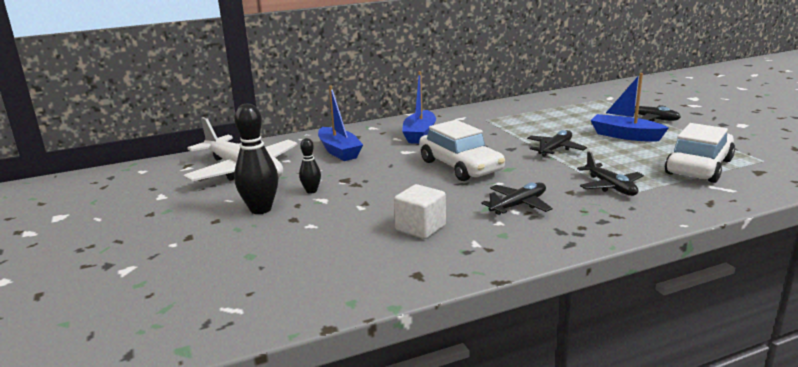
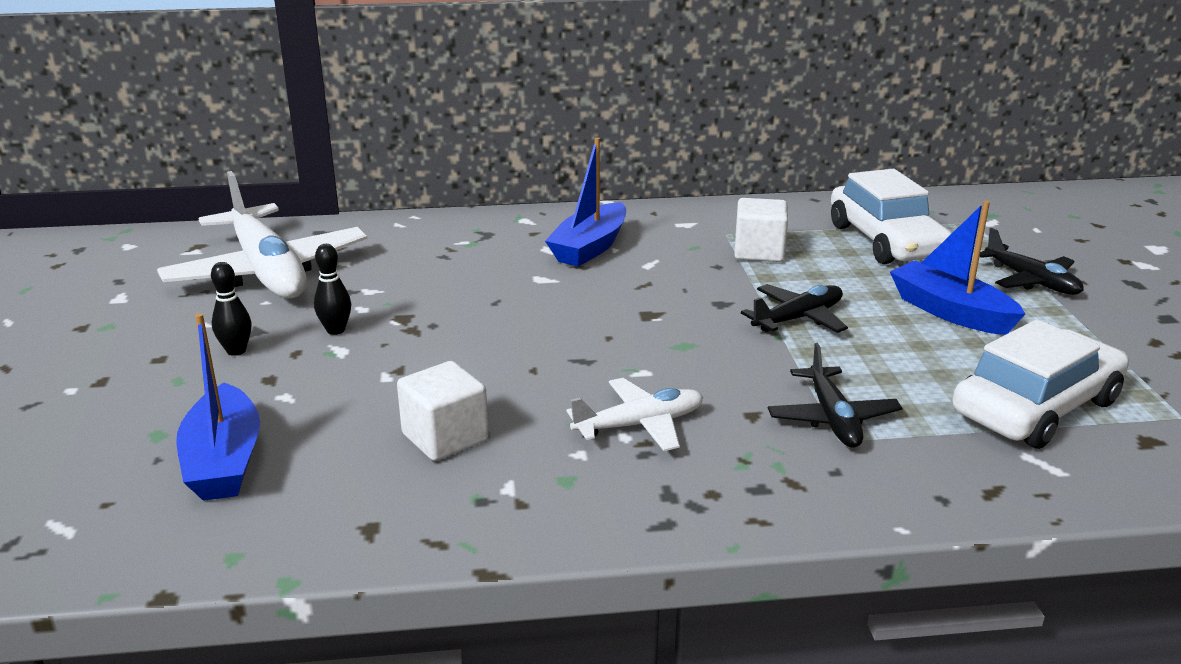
camera: 15 degrees right, 5 degrees up
black bowling pin [234,104,278,214] -> black bowling pin [211,262,252,356], size x0.54
blue boat [318,85,363,161] -> blue boat moved to [176,313,260,501]
white car [419,120,505,181] -> white car moved to [831,169,952,264]
black plane [481,182,552,215] -> white plane [567,378,703,451]
none -> white cube [734,198,788,262]

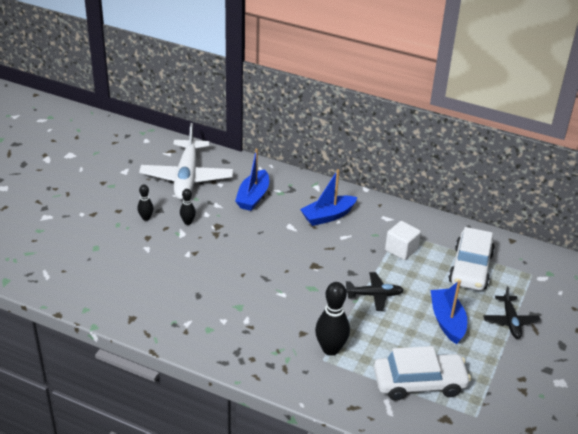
camera: 30 degrees right, 10 degrees up
blue boat [176,313,260,501] -> blue boat moved to [235,149,269,211]
white cube [397,361,489,461] -> none
white plane [567,378,703,451] -> none
black plane [768,343,902,448] -> black bowling pin [315,282,350,356]

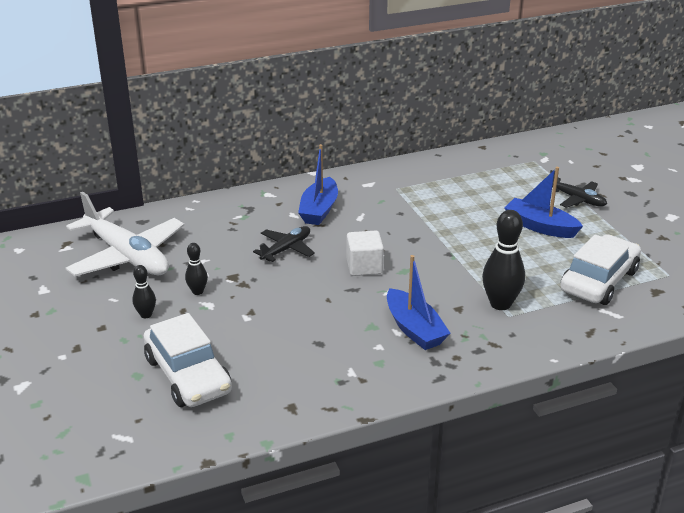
camera: 45 degrees left, 5 degrees down
blue boat [235,149,269,211] -> blue boat moved to [387,255,451,350]
black plane [346,272,404,311] -> black plane moved to [253,226,315,262]
white cube [385,221,421,260] -> white cube moved to [347,231,384,276]
white car [448,227,495,291] -> white car moved to [144,313,232,407]

